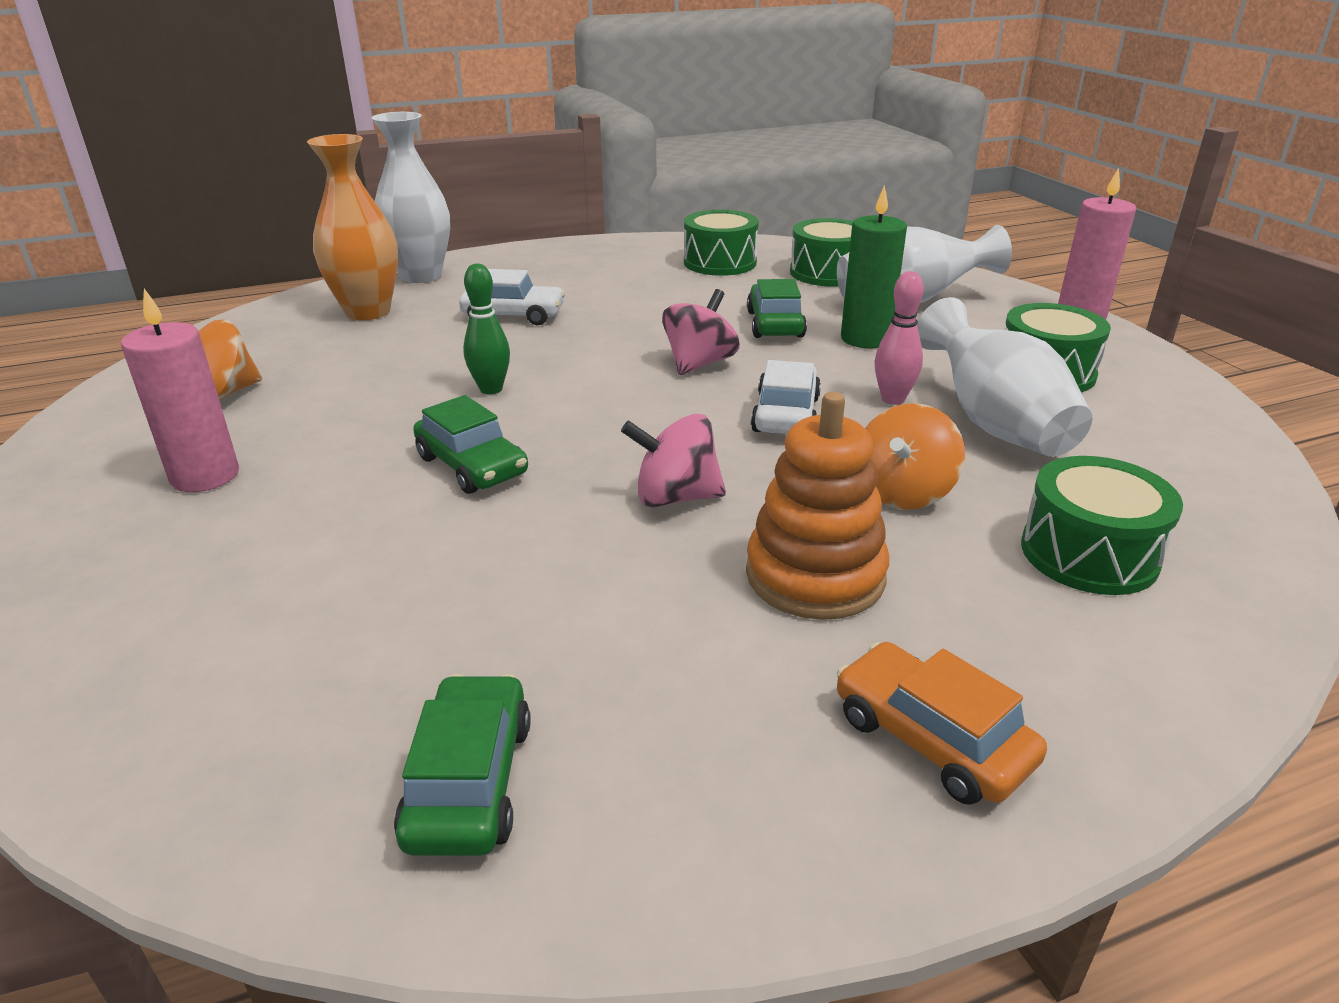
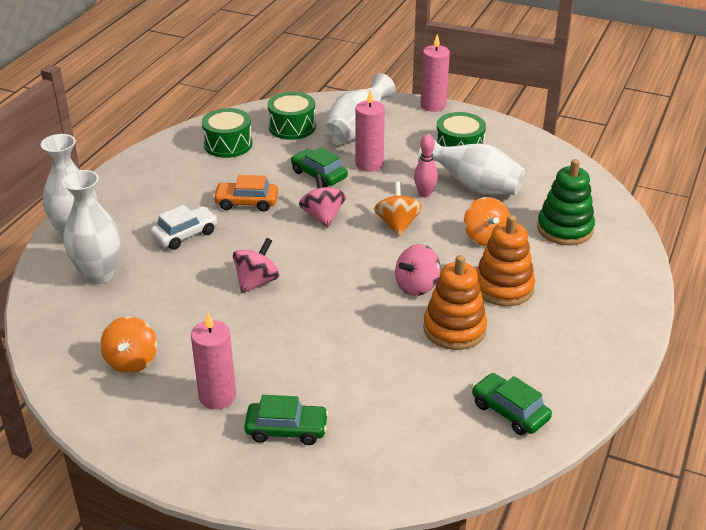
camera: 45 degrees left, 5 degrees up
orange vase [307,134,398,320] -> white vase [62,170,121,284]
green car [413,395,528,494] -> green car moved to [244,395,329,445]
green bowling pin [463,264,510,394] -> pink spinning top [233,238,280,293]
white car [751,360,821,434] -> orange spinning top [374,181,423,237]
orange car [837,642,1047,805] -> orange car moved to [213,175,278,212]
green candle [841,185,907,348] -> pink candle [355,89,385,172]
green drum [1021,456,1183,595] -> green stacking toy [537,159,595,245]
none -> orange stacking toy [423,255,487,350]

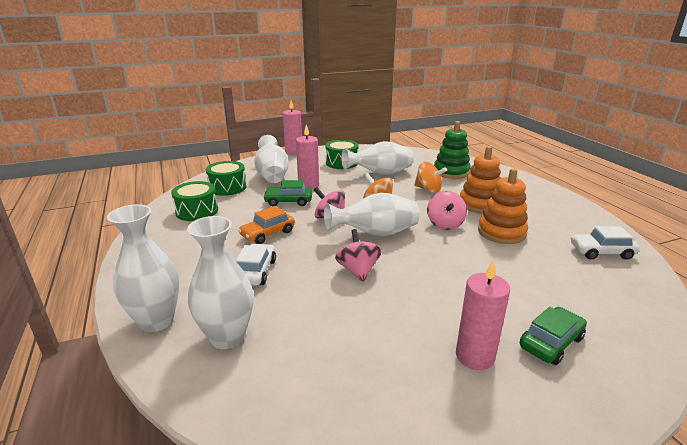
camera: 45 degrees left, 10 degrees down
orange spinning top [100,316,157,373] -> none
pink bowling pin [414,135,438,197] -> none
green car [472,373,552,435] -> white car [571,226,639,260]
none -> white vase [324,193,420,236]

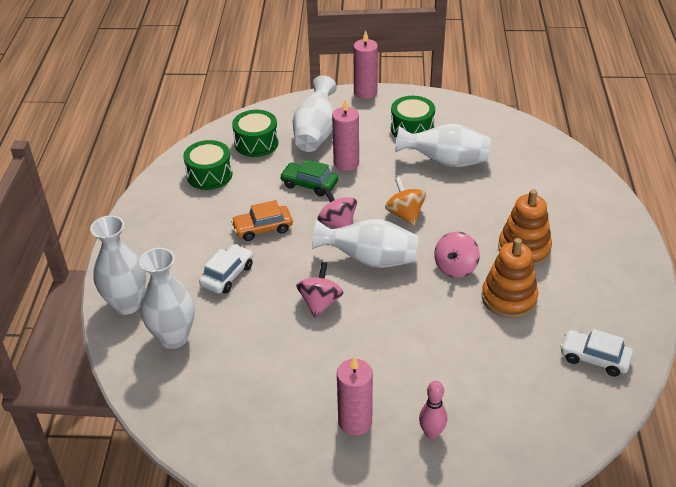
camera: 25 degrees right, 15 degrees up
orange spinning top [414,162,447,193] -> none
green stacking toy [434,121,471,179] -> none
green car [520,307,587,365] -> pink bowling pin [419,381,447,439]

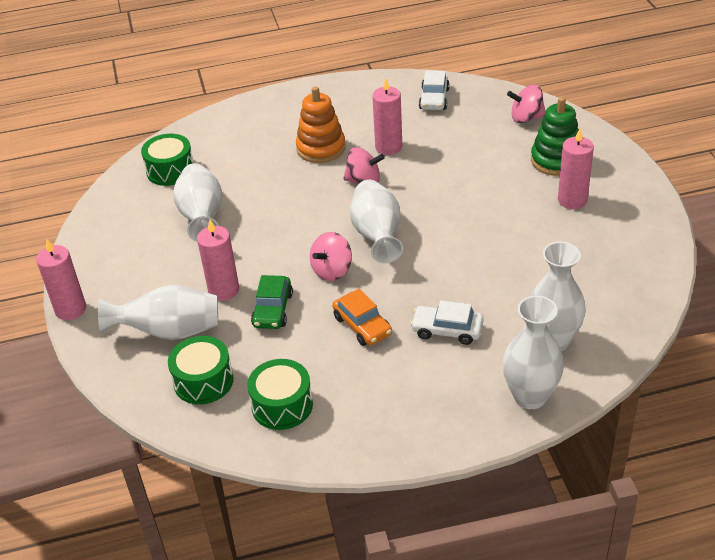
camera: 105 degrees left, 0 degrees up
pink spinning top [296,262,343,318] -> pink spinning top moved to [507,84,546,123]
orange spinning top [385,177,426,226] -> none
green drum [391,96,435,138] -> green drum moved to [141,134,194,186]
pink bowling pin [419,381,447,439] -> green stacking toy [531,97,579,176]
orange stacking toy [482,238,538,318] -> pink candle [372,78,402,155]

